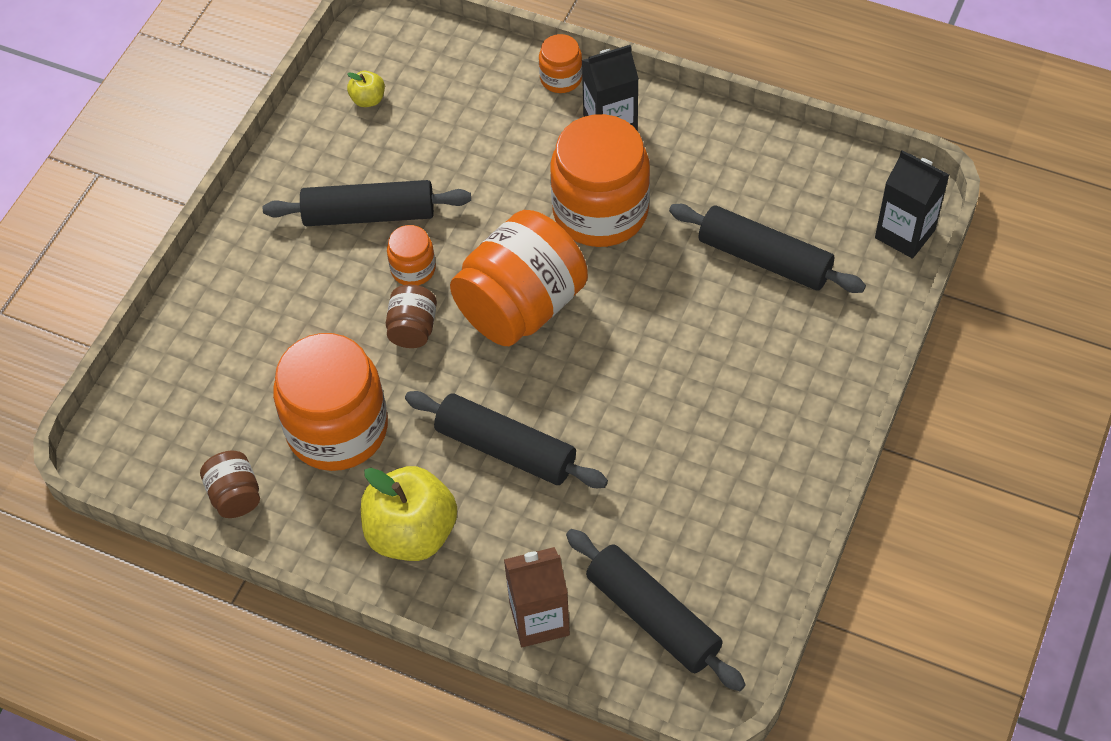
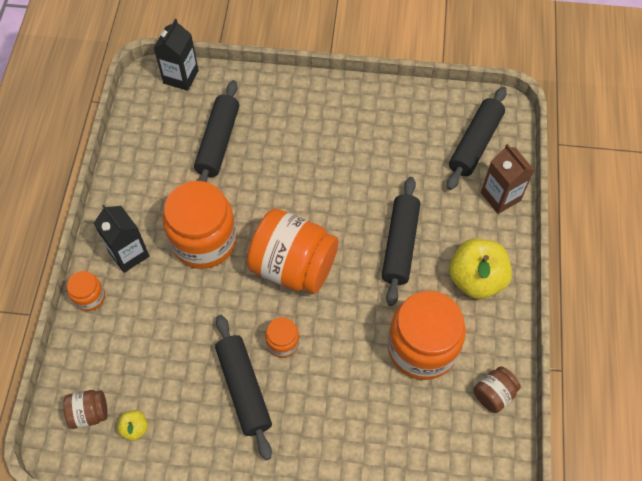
camera: 110 degrees left, 5 degrees up
brown jar [386,285,437,348] -> brown jar moved to [63,390,108,429]

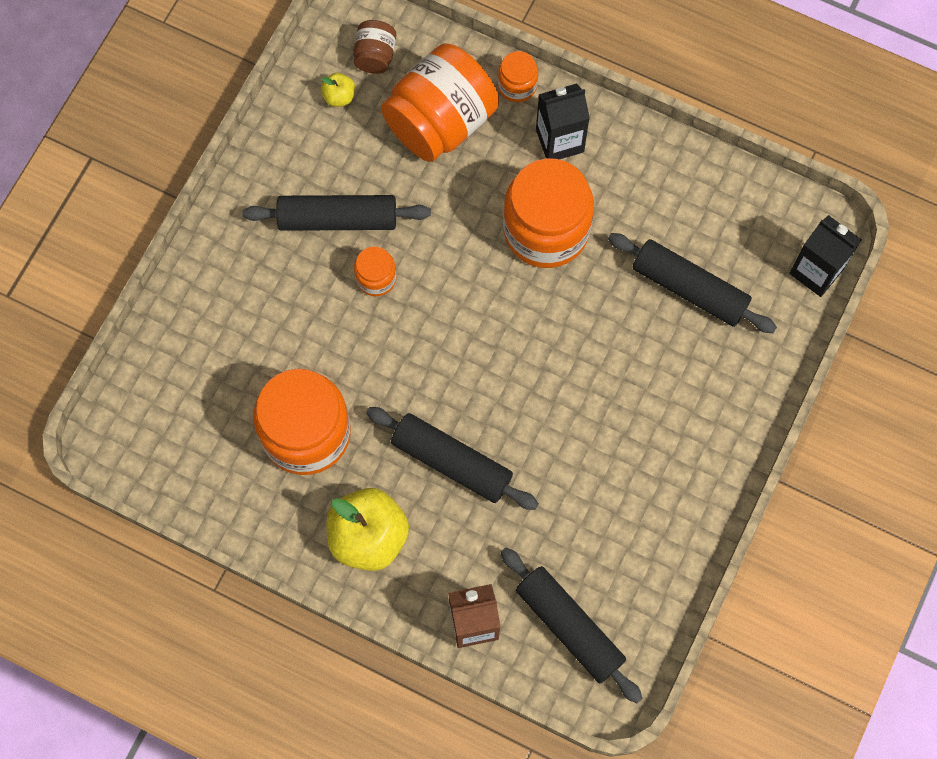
camera: 110 degrees right, 10 degrees up
orange jar [247,209,339,294] -> orange jar moved to [381,43,499,162]
brown jar [474,366,521,413] -> none

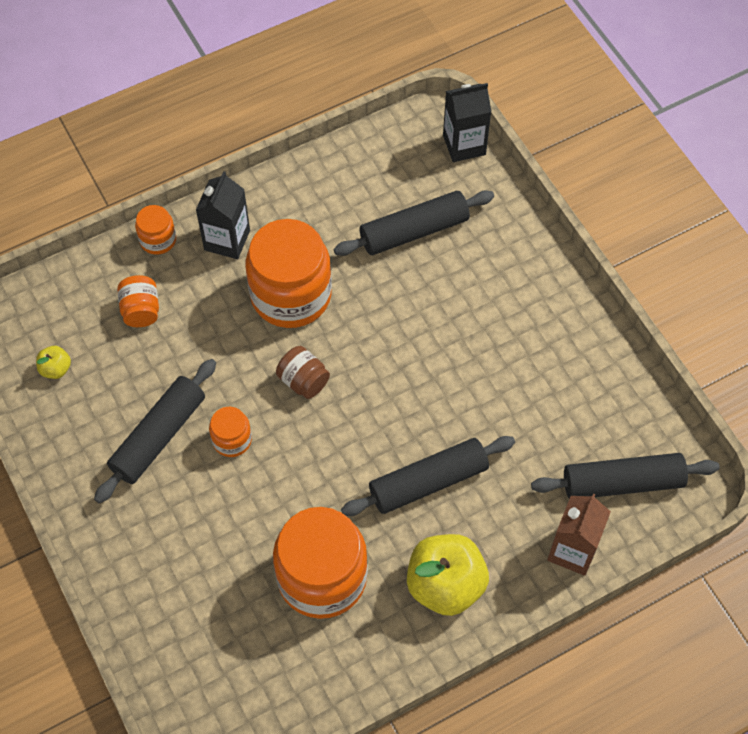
camera: 55 degrees left, 10 degrees down
brown jar [353,20,396,74] -> brown jar moved to [276,346,330,399]
orange jar [381,43,499,162] -> orange jar [117,275,159,327], size x0.47

